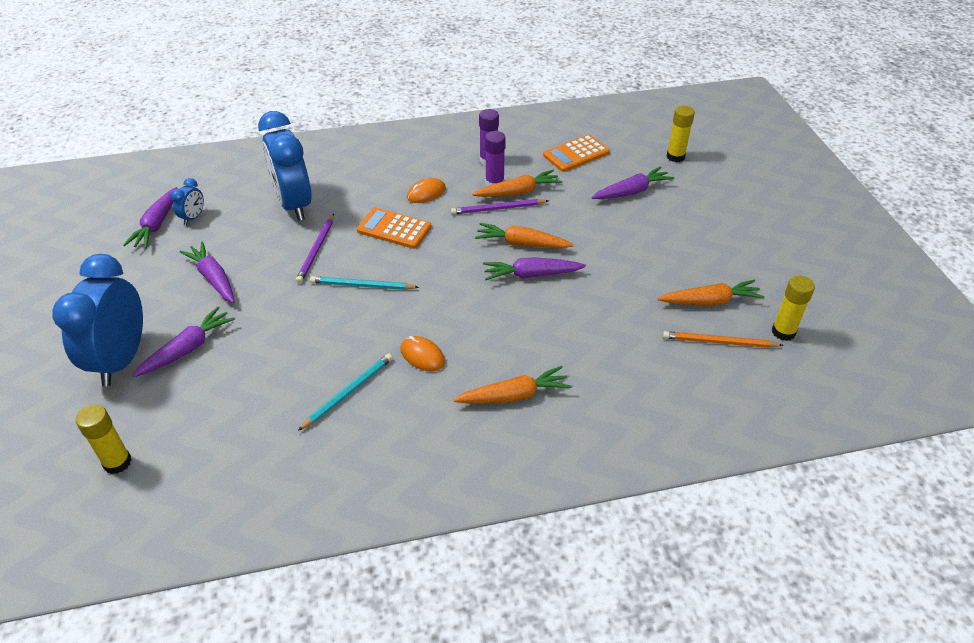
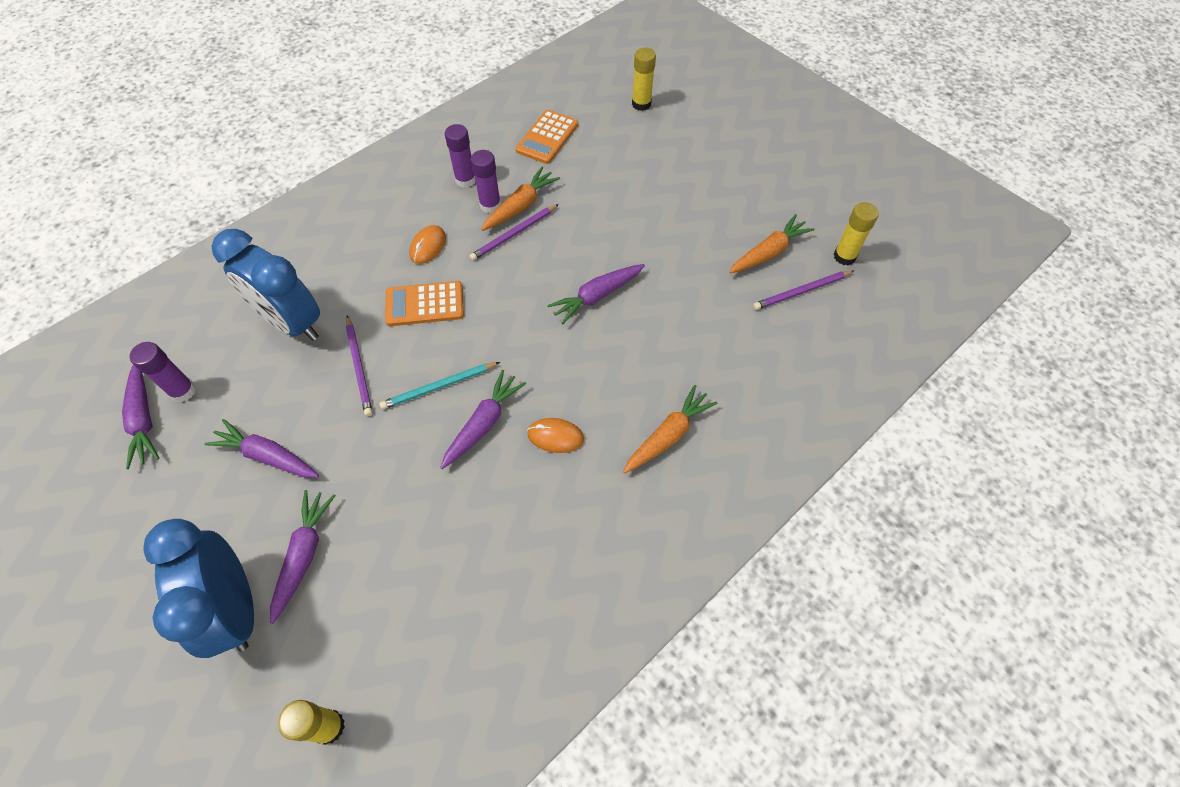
camera: 30 degrees left, 15 degrees up
blue clock [171,178,204,225] -> purple glue stick [129,342,196,402]
turquoise pencil [298,354,393,431] -> none
orange carrot [475,223,574,248] -> none
purple carrot [591,166,674,199] -> purple carrot moved to [440,370,526,469]
orange pencil [663,331,783,348] -> purple pencil [753,270,855,310]

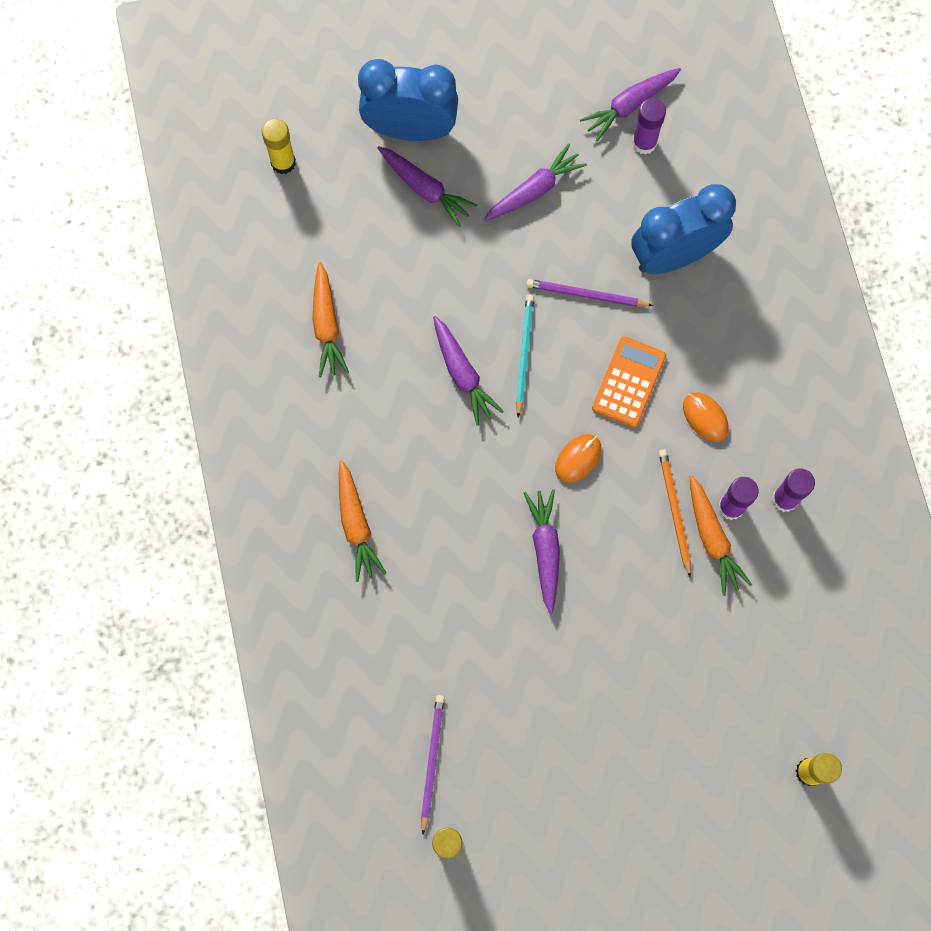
camera: 120 degrees right, 15 degrees up
purple carrot [122,365,159,469] -> purple carrot turned 45 degrees counterclockwise [580,68,681,141]
purple pencil [469,204,559,261] -> orange pencil [659,449,691,578]
orange calculator [516,110,578,164] -> none
orange mouse [527,418,584,453] -> orange mouse moved to [555,434,602,483]
orange carrot [729,214,814,273] -> orange carrot moved to [312,262,349,377]

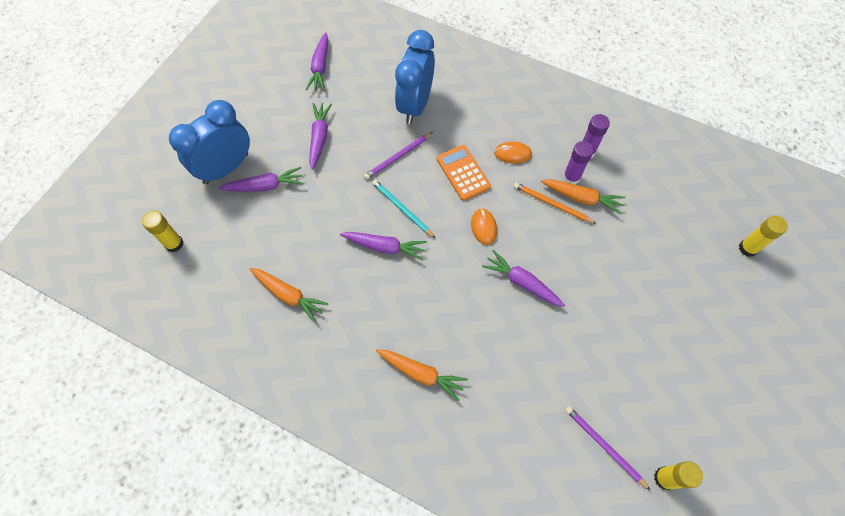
camera: 50 degrees left, 10 degrees down
purple glue stick [632,98,666,155] -> none

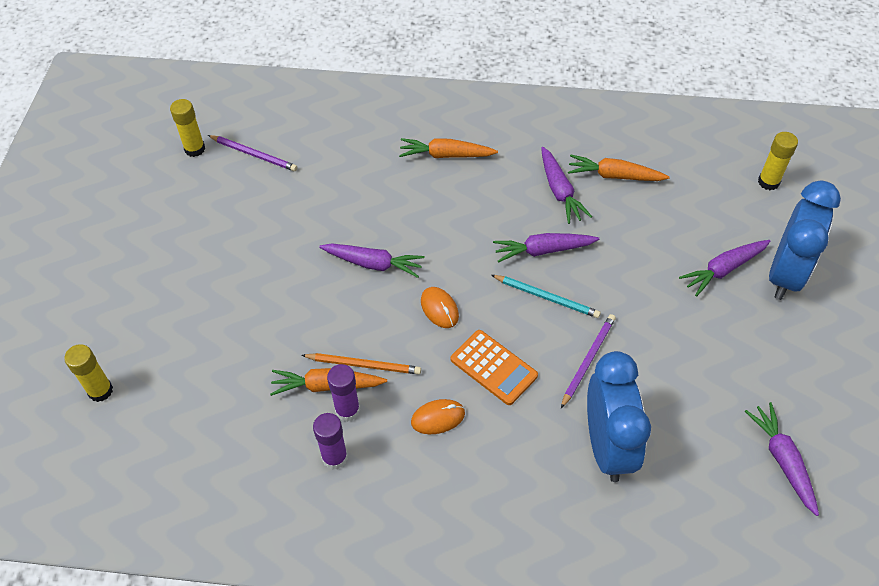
camera: 160 degrees right, 10 degrees down
purple carrot [309,103,332,170] -> purple carrot moved to [541,147,592,224]

